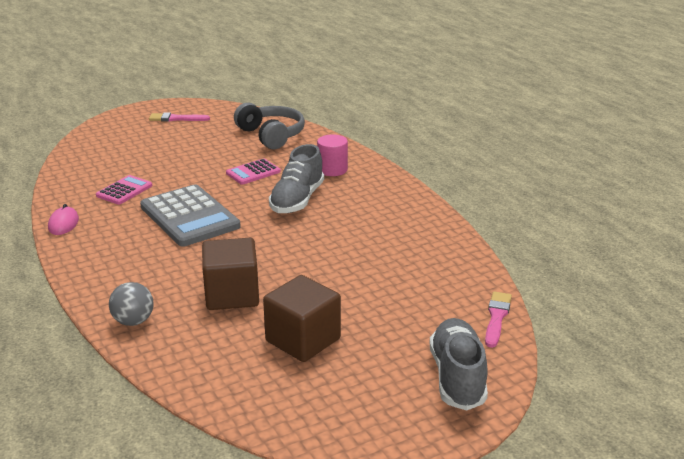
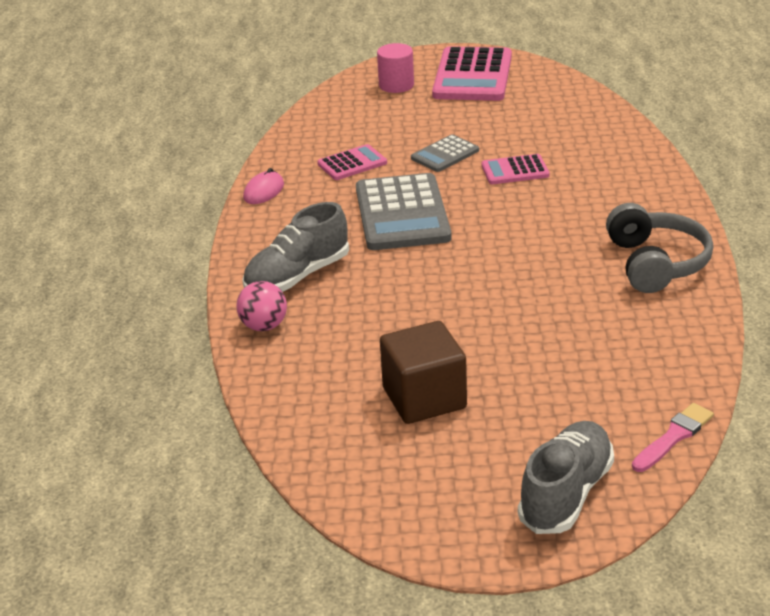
camera: 30 degrees right, 5 degrees up
grey ball [109,282,154,326] -> pink ball [236,281,287,331]
pink brush [149,113,210,122] -> pink calculator [432,46,512,101]
brown cube [202,238,259,310] -> none
grey headphones [234,103,305,149] -> grey headphones moved to [606,203,713,293]
grey shoe [269,144,324,213] -> grey shoe moved to [242,202,349,292]
pink cylinder [317,134,348,176] -> pink cylinder moved to [377,43,414,93]
none -> grey calculator [411,134,479,172]

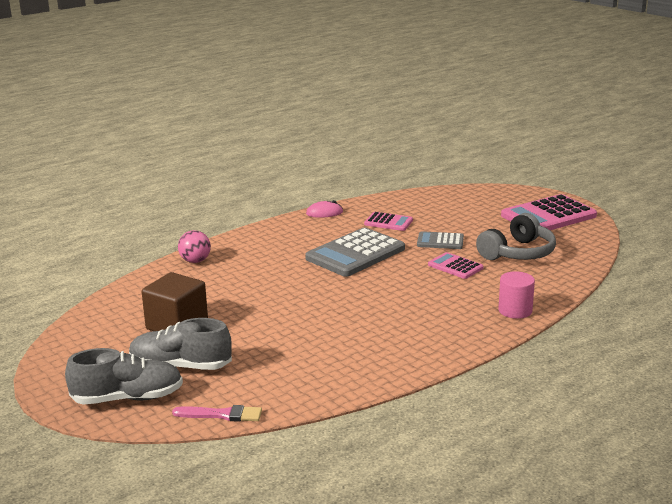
camera: 50 degrees right, 10 degrees down
grey shoe [242,202,349,292] -> grey shoe moved to [129,318,232,370]
pink cylinder [377,43,414,93] -> pink cylinder moved to [498,271,535,319]
grey headphones [606,203,713,293] -> grey headphones moved to [476,213,556,260]

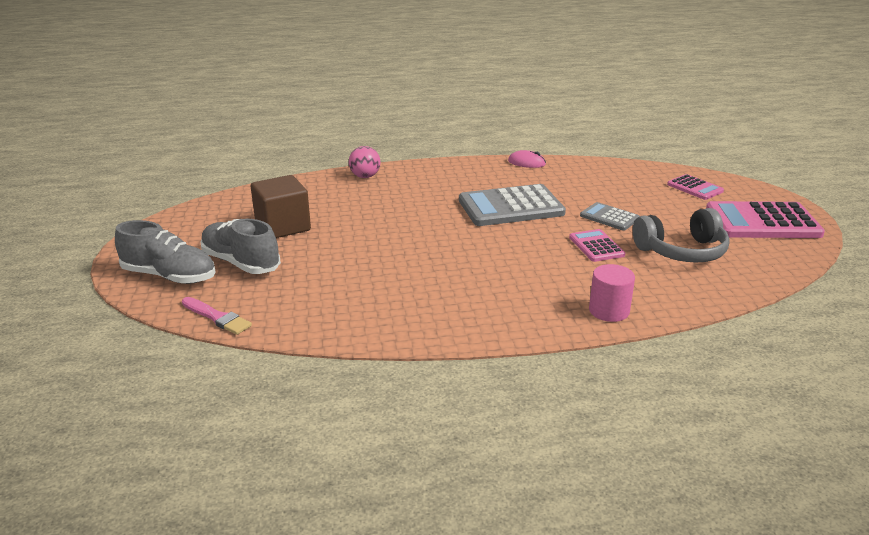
camera: 30 degrees right, 5 degrees up
pink calculator [364,212,413,231] -> pink calculator moved to [667,174,724,200]

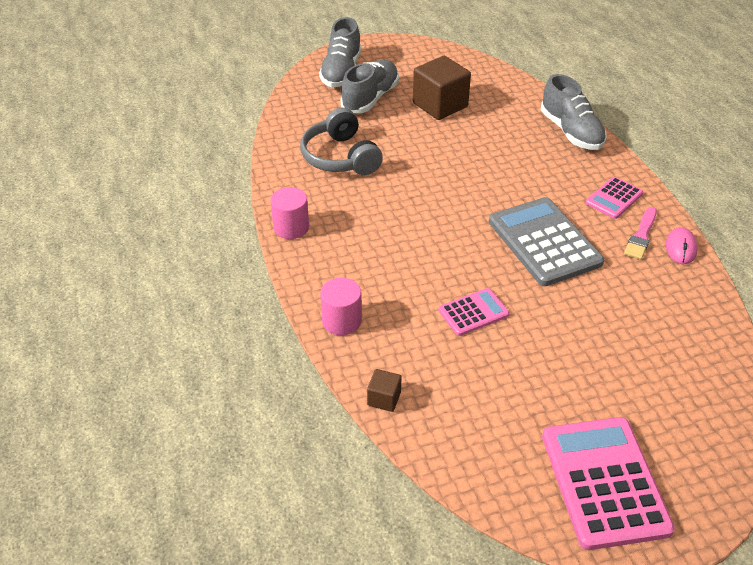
camera: 80 degrees right, 15 degrees up
pink brush [182,297,252,335] -> pink brush moved to [624,207,657,260]
pink ball [349,146,381,178] -> grey shoe [541,74,607,150]
grey calculator [580,202,640,231] -> none
grey headphones [633,208,730,263] -> grey headphones moved to [300,108,383,175]
pink calculator [667,174,724,200] -> pink calculator moved to [586,177,643,219]
none -> pink cylinder [271,187,309,239]
none -> brown cube [367,369,402,412]

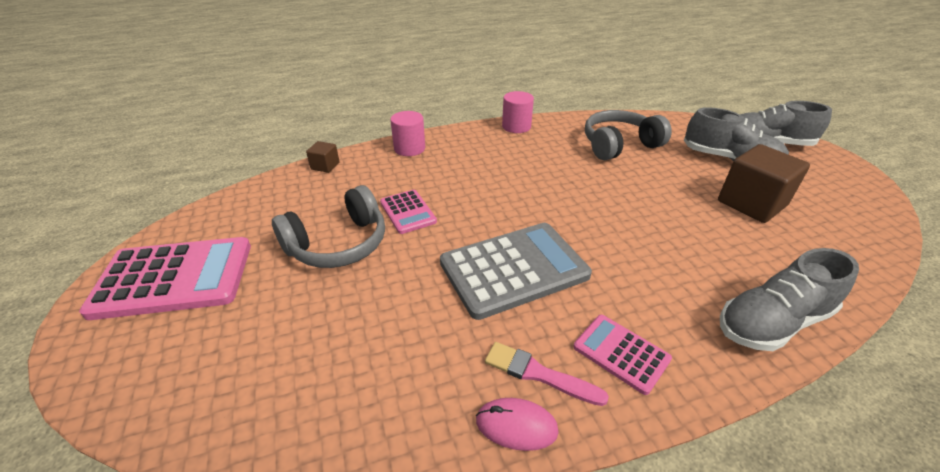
camera: 90 degrees right, 5 degrees down
none -> grey headphones [272,185,385,268]

